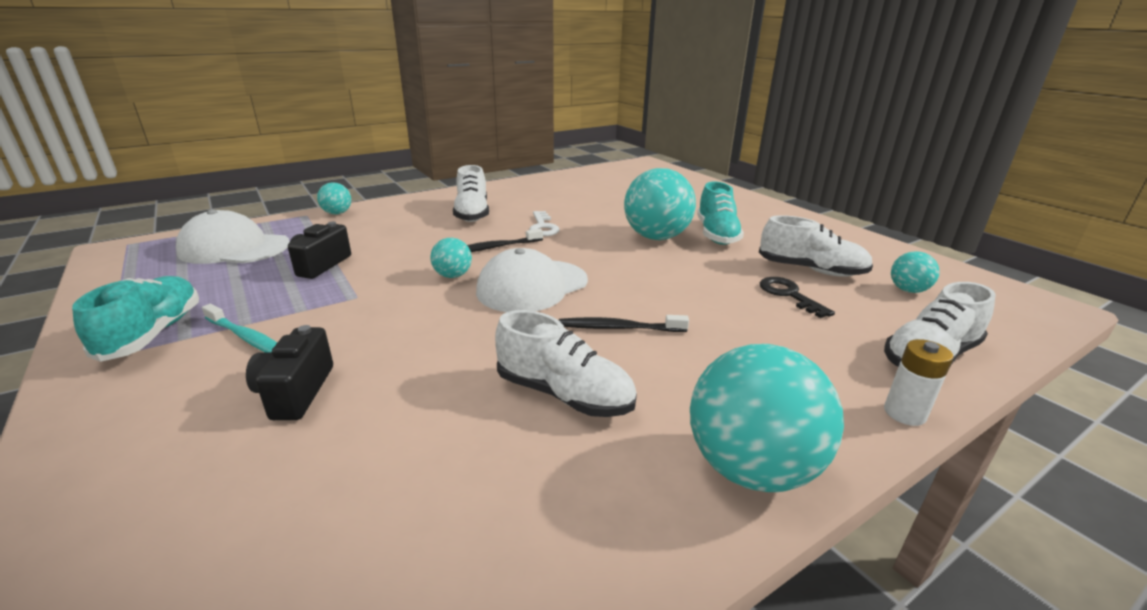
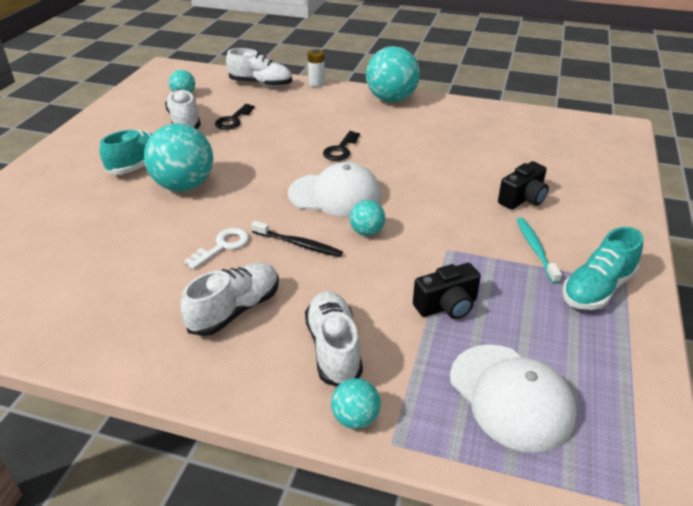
camera: 130 degrees left, 10 degrees up
white shoe [495,310,637,417] -> white shoe moved to [305,291,363,386]
black toothbrush [559,315,689,332] -> black key [323,131,360,161]

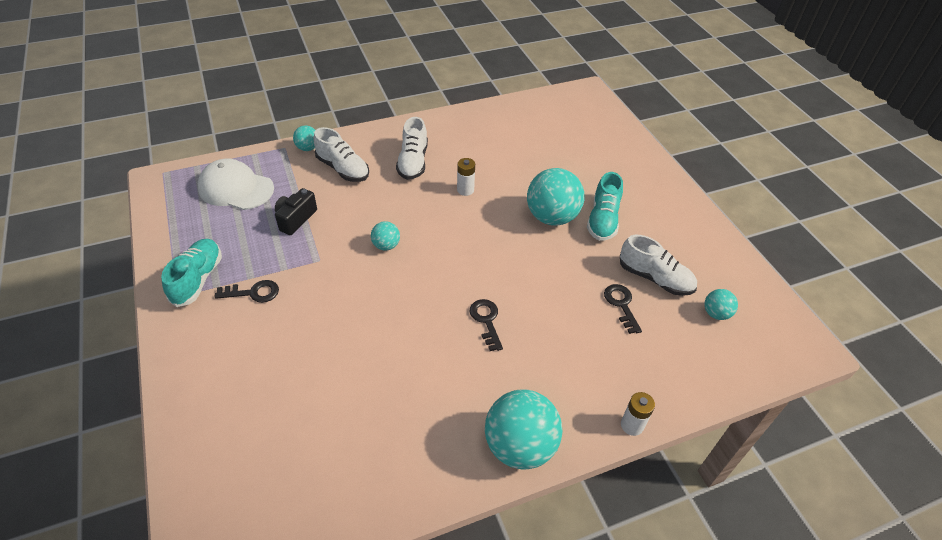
camera: 140 degrees right, 10 degrees up
white key [184,228,249,270] -> white battery [457,158,475,196]
white shoe [226,48,292,87] -> none
black toothbrush [251,221,343,257] -> none
white cap [288,162,381,216] -> none
black camera [498,161,549,210] -> none
turquoise toothbrush [517,218,562,284] -> black key [214,280,279,303]

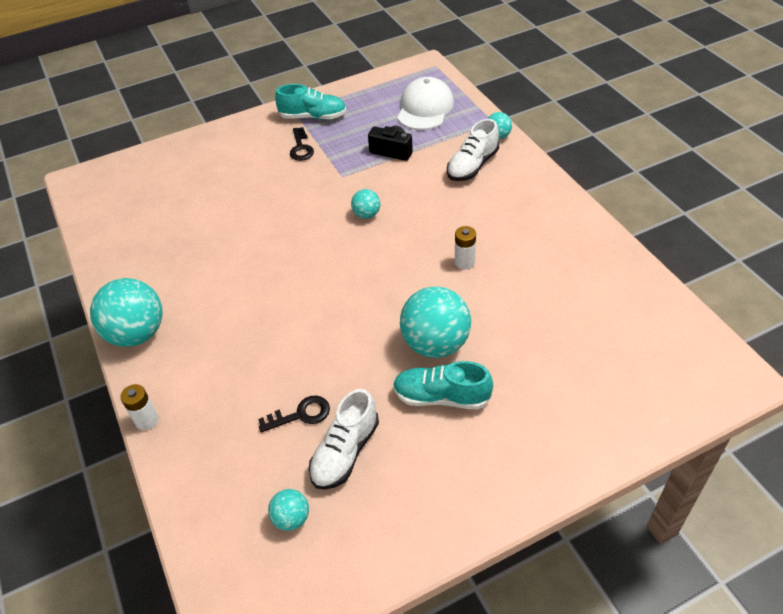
camera: 90 degrees right, 0 degrees up
white shoe [396,117,428,180] -> none
black key [470,299,503,351] -> none

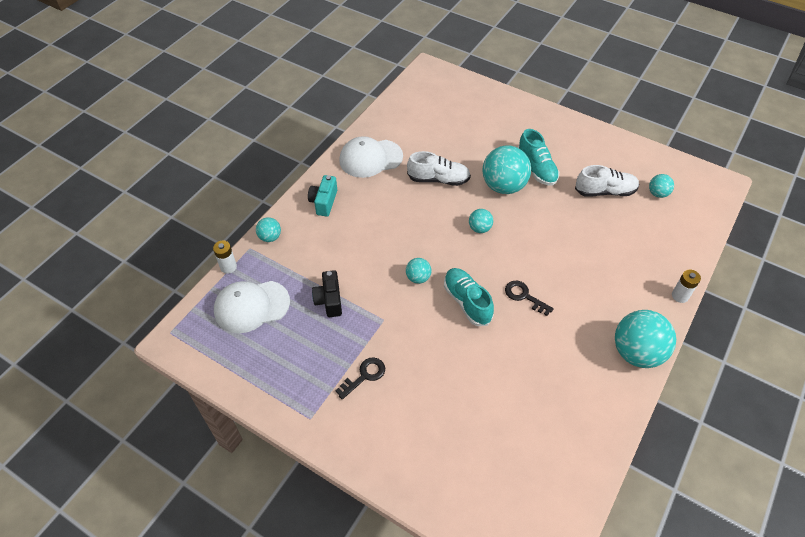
camera: 125 degrees left, 5 degrees up
black key [258,396,330,432] -> black key moved to [505,281,554,316]
turquoise shoe [275,84,346,120] -> turquoise shoe moved to [444,268,494,326]
white shoe [447,119,499,181] -> white shoe moved to [407,151,471,186]
white battery [455,226,476,269] -> white battery moved to [213,241,237,274]
none -> turquoise camera [308,175,337,217]
none -> white cap [339,136,403,178]
none -> turquoise ball [469,209,493,233]

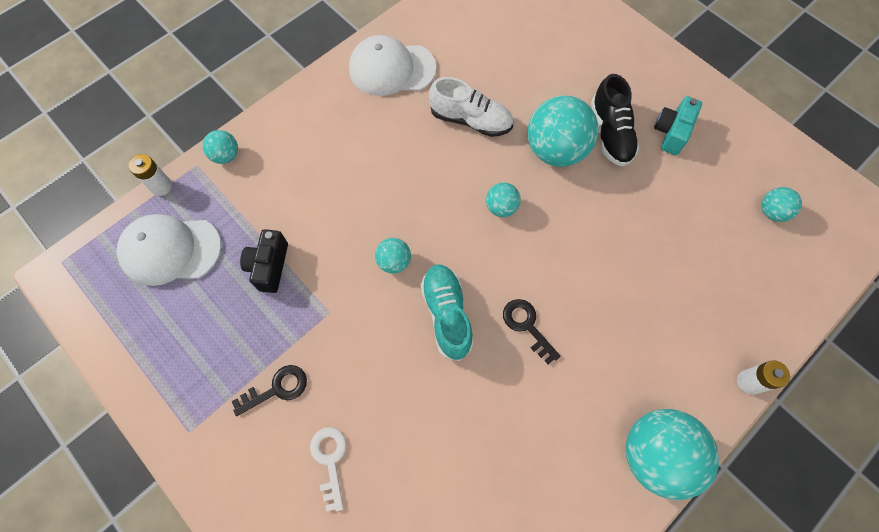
camera: 15 degrees right, 15 degrees up
turquoise camera [308,175,337,217] -> turquoise camera moved to [654,96,702,155]
turquoise shoe [518,129,559,186] -> black shoe [591,74,639,166]
white shoe [575,165,639,197] -> none
none -> white key [310,427,347,512]

